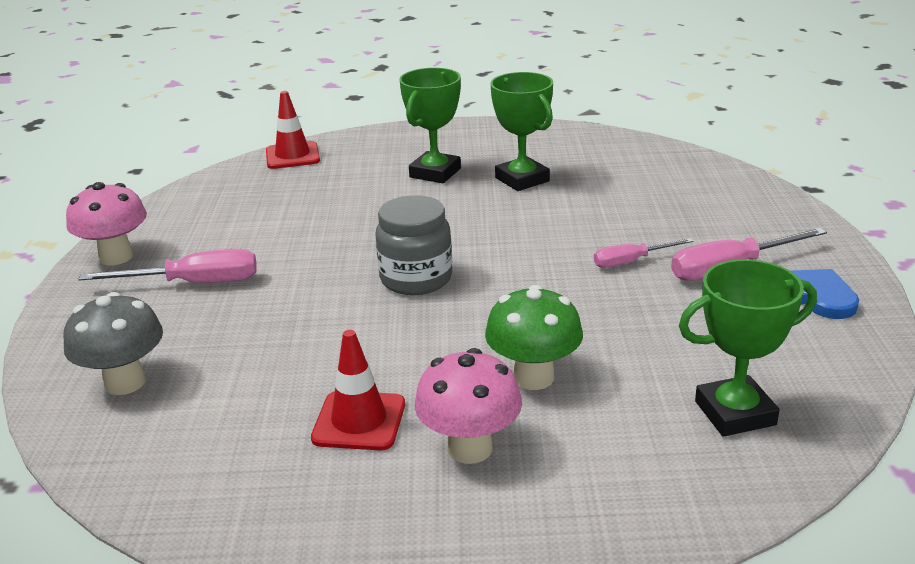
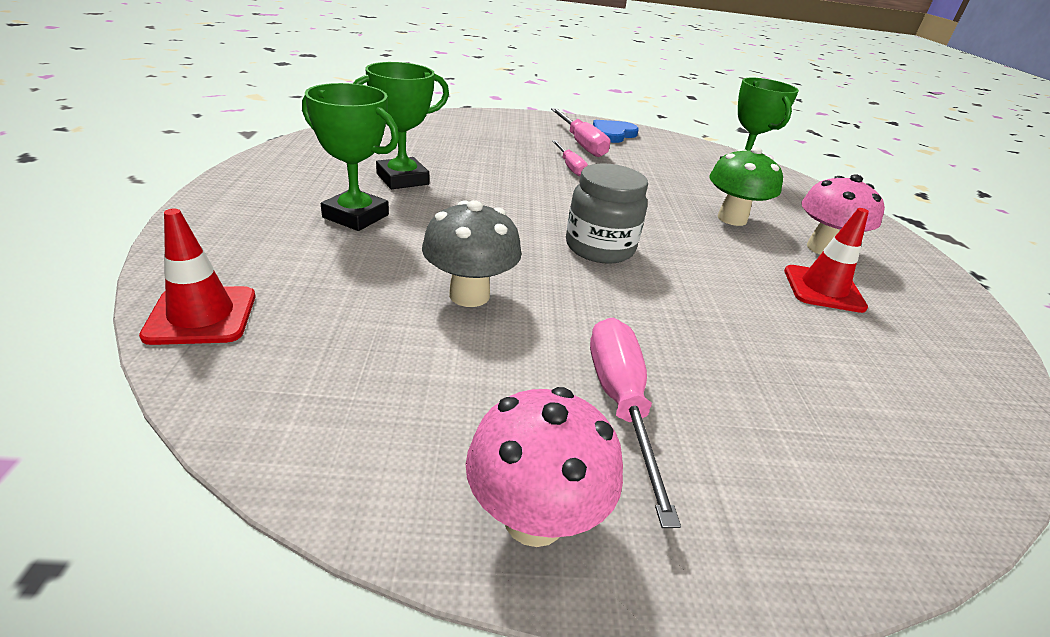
camera: 95 degrees left, 5 degrees up
grey mushroom [63,292,163,395] -> grey mushroom moved to [422,200,522,307]

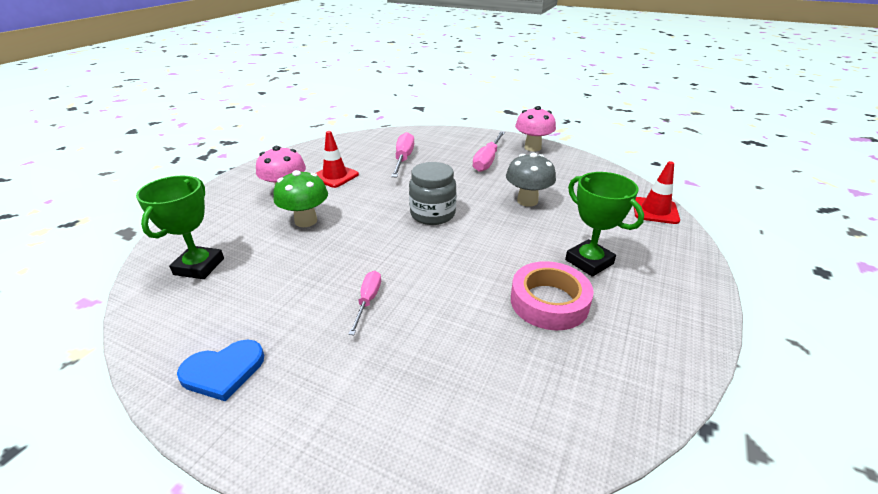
camera: 150 degrees left, 0 degrees up
green trophy [353,62,449,189] -> pink tape [511,261,594,330]
pink screwdriver [551,108,610,157] -> pink screwdriver moved to [391,132,414,177]

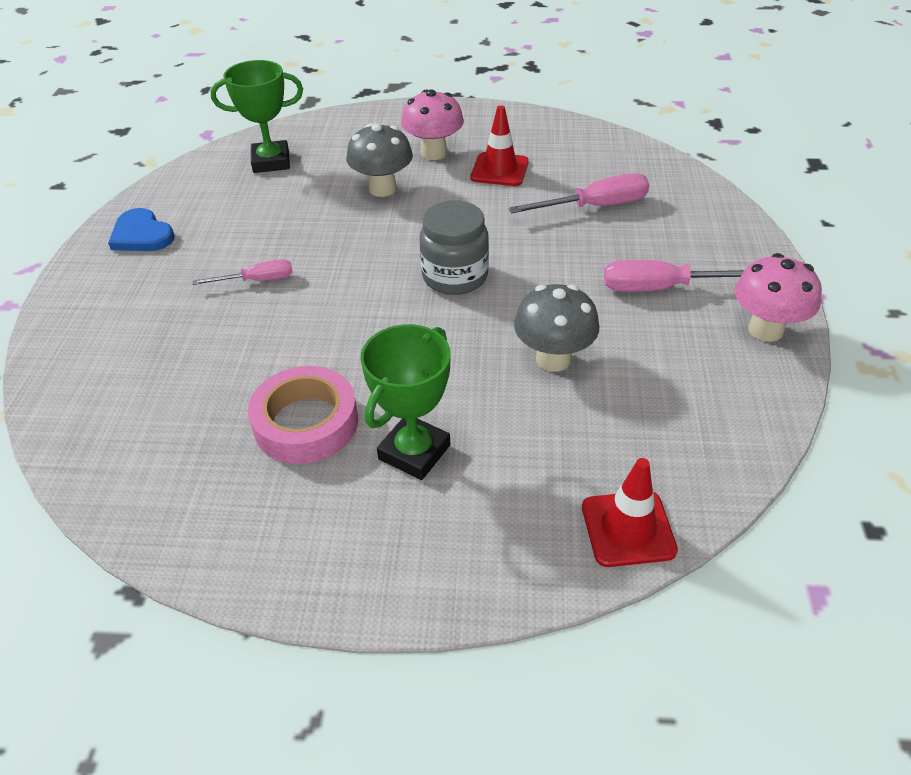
camera: 70 degrees right, 10 degrees up
green mushroom [274,170,328,227] -> grey mushroom [347,123,413,197]

